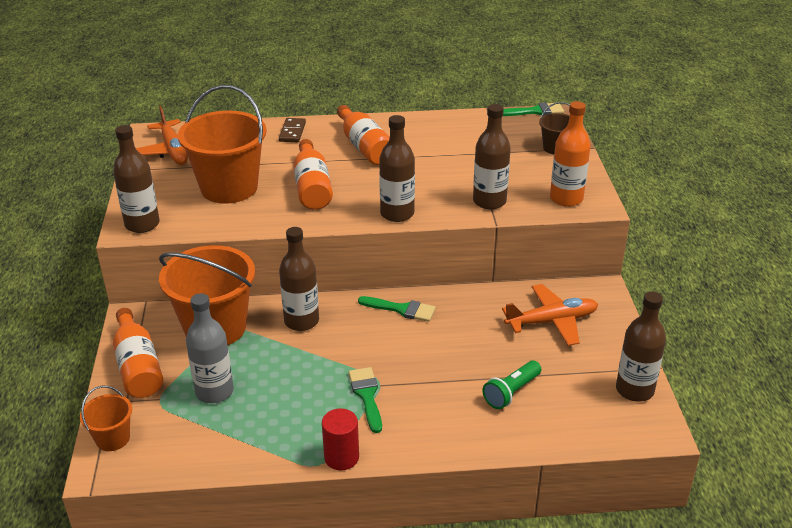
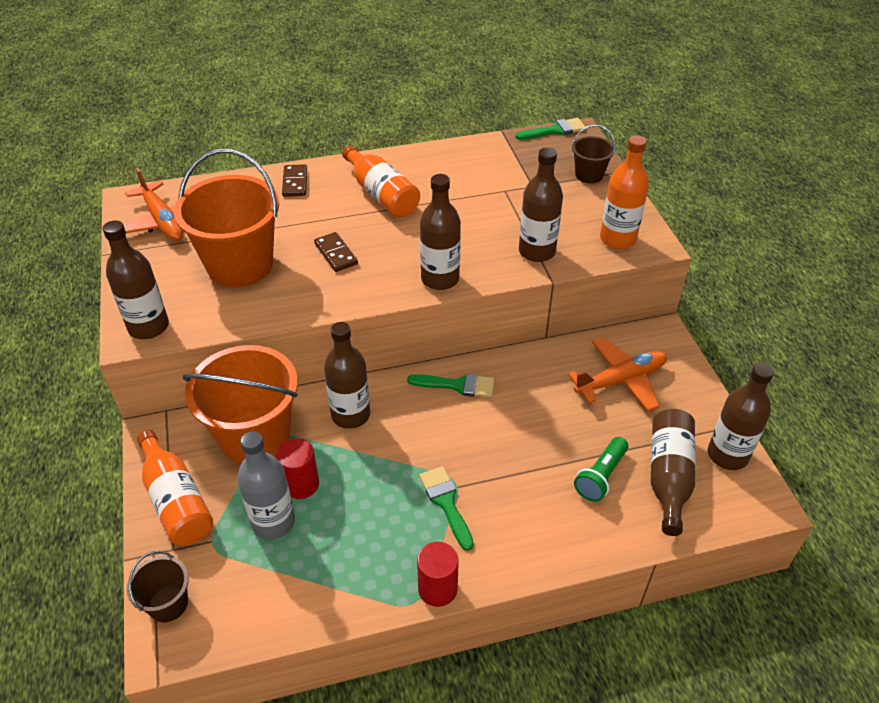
camera: 10 degrees left, 10 degrees up
orange bucket [80,386,132,451] -> brown bucket [127,551,189,622]
orange bottle [293,139,333,210] -> brown domino [314,232,358,272]
none -> red cylinder [276,438,319,499]
none -> brown bottle [651,409,696,536]

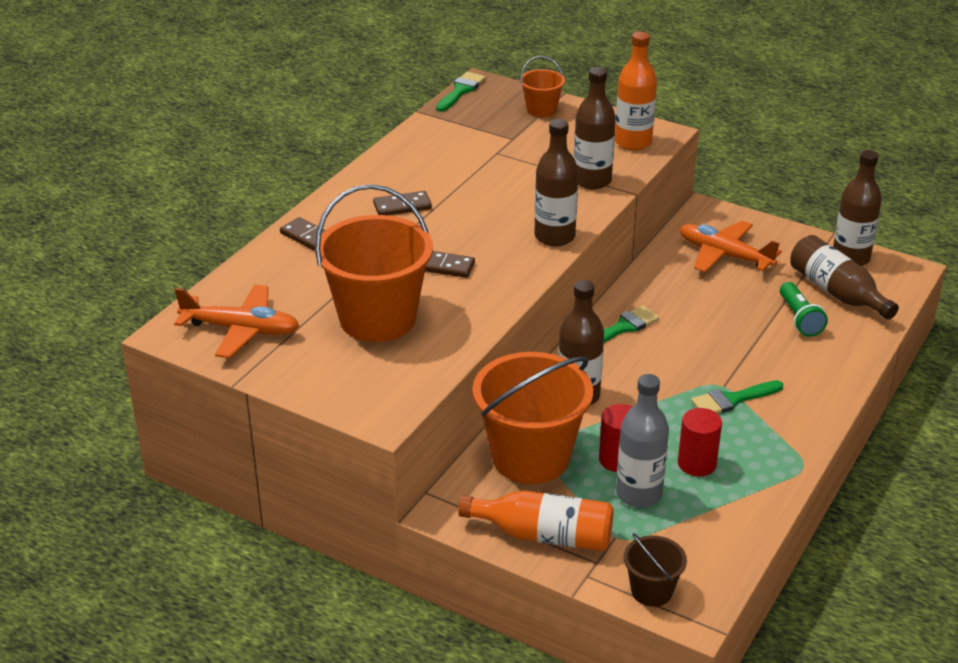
camera: 45 degrees left, 10 degrees down
brown bottle [103,220,169,339] -> none
orange bottle [342,145,420,217] -> brown domino [373,191,432,215]
red cylinder [417,542,459,607] -> red cylinder moved to [678,408,722,476]
green brush [419,466,474,551] -> green brush turned 45 degrees counterclockwise [691,380,783,413]
orange plane [568,337,667,411] -> orange plane turned 75 degrees counterclockwise [680,221,782,272]
brown bucket [572,125,616,184] -> orange bucket [520,56,565,117]

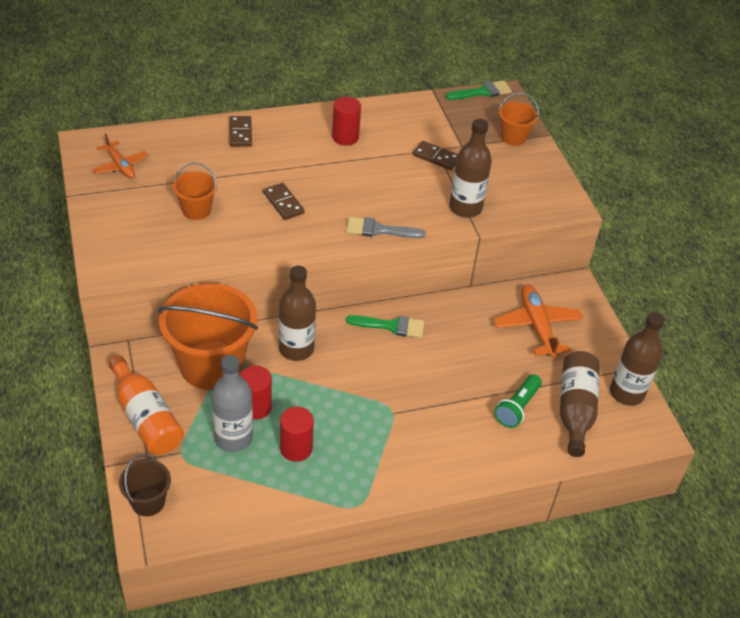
camera: 40 degrees right, 10 degrees up
orange plane [174,285,300,358] -> orange plane [92,133,148,178], size x0.64
orange bucket [315,184,433,342] -> orange bucket [173,162,217,220], size x0.48
brown domino [373,191,432,215] -> brown domino moved to [413,141,458,170]
brown bottle [534,119,578,246] -> grey brush [346,217,425,238]
orange bottle [615,32,657,150] -> none
green brush [691,380,783,413] -> none
none -> red cylinder [332,97,361,145]

